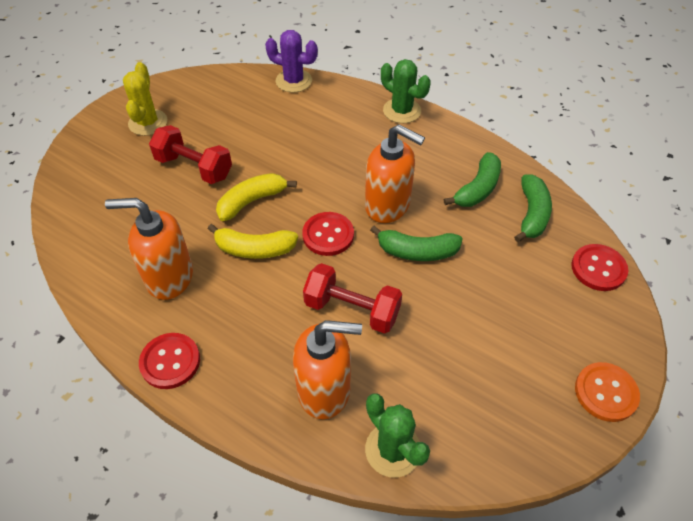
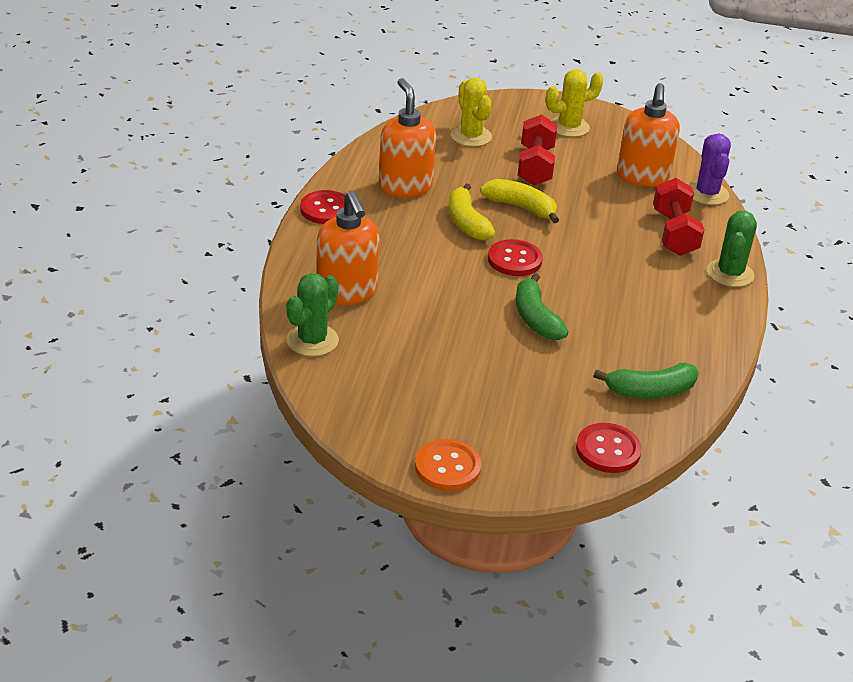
camera: 65 degrees right, 15 degrees down
red dumbbell [303,263,402,334] -> red dumbbell moved to [653,178,704,256]
orange soap dispenser [365,124,425,223] -> orange soap dispenser moved to [617,83,680,187]
green banana [444,152,501,207] -> none
none -> yellow cactus [451,78,492,147]

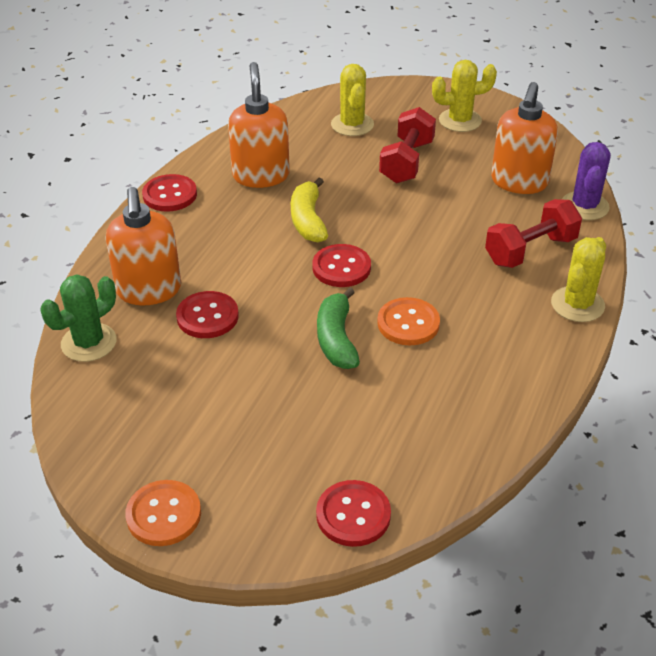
camera: 15 degrees right, 5 degrees up
yellow banana [480,179,559,223] -> none
green banana [594,363,699,399] -> none
red dumbbell [653,178,704,256] -> red dumbbell turned 45 degrees clockwise [485,199,582,268]
green cactus [707,211,757,287] -> yellow cactus [551,237,606,322]
none -> red button [176,291,239,338]
none -> orange button [377,297,440,345]

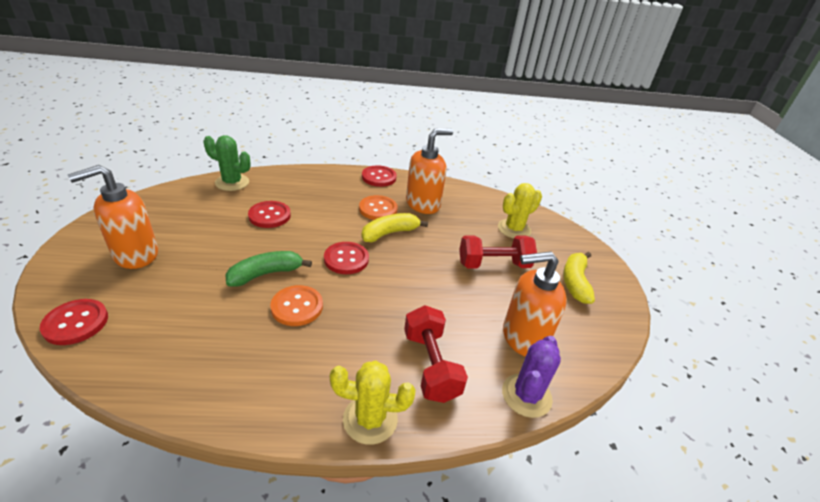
camera: 60 degrees right, 5 degrees down
orange soap dispenser [106,187,181,305] -> orange soap dispenser moved to [68,165,158,269]
orange button [125,480,201,546] -> orange button moved to [359,195,398,220]
yellow cactus [432,60,497,132] -> yellow banana [563,252,595,304]
red dumbbell [485,199,582,268] -> red dumbbell turned 45 degrees clockwise [404,305,468,403]
purple cactus [562,142,611,220] -> purple cactus turned 45 degrees counterclockwise [502,336,561,418]

